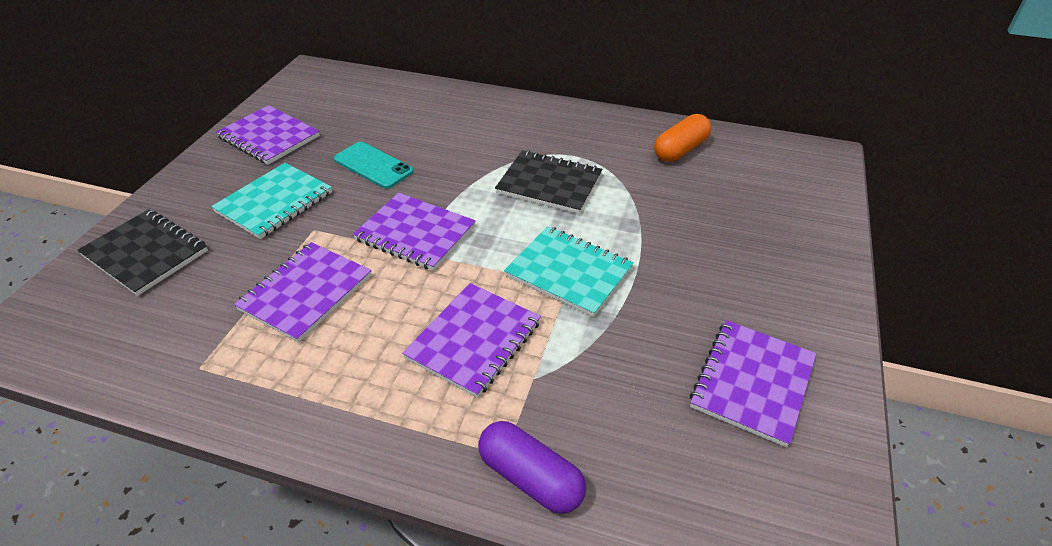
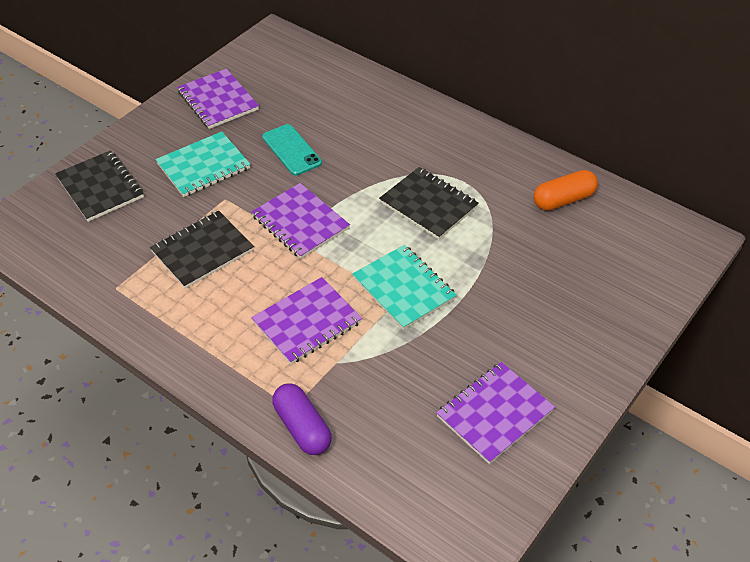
camera: 20 degrees right, 5 degrees up
purple notebook [234,242,372,343] -> black notebook [150,211,254,289]

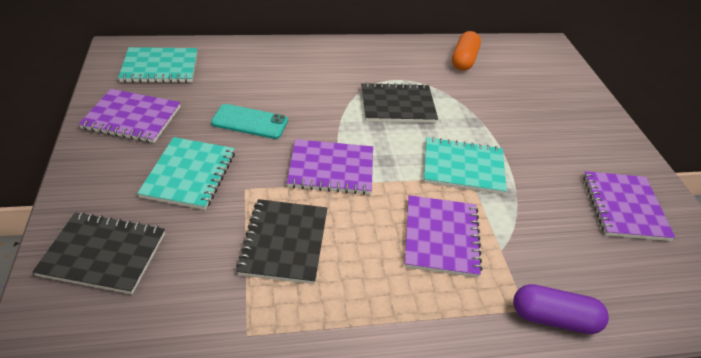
camera: 50 degrees left, 5 degrees down
none -> turquoise notebook [118,47,197,83]

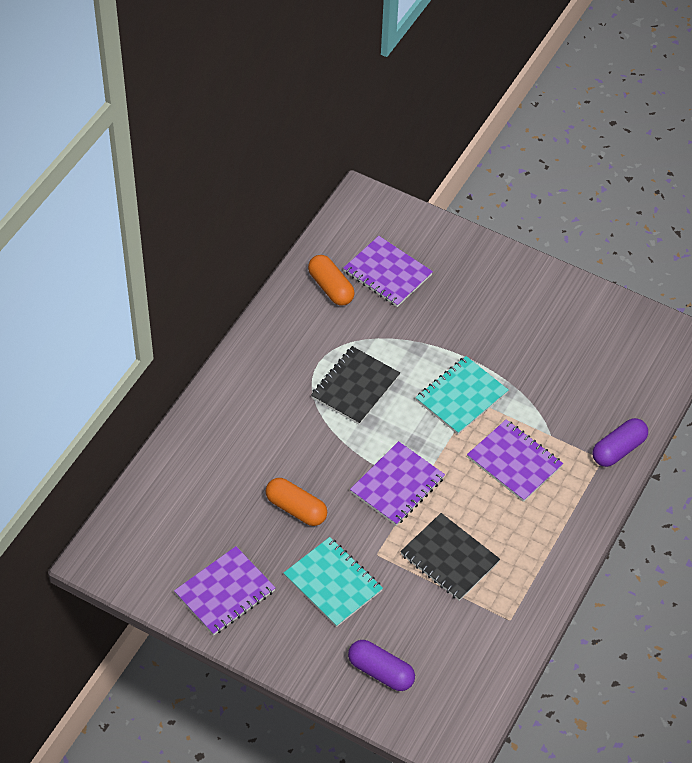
camera: 50 degrees left, 10 degrees up
black notebook [33,212,165,294] -> purple capsule [348,640,415,691]
turquoise notebook [118,47,197,83] -> none
turquoise phone [211,104,288,139] -> orange capsule [266,478,327,526]
purple notebook [583,171,676,241] -> purple notebook moved to [343,236,433,307]

